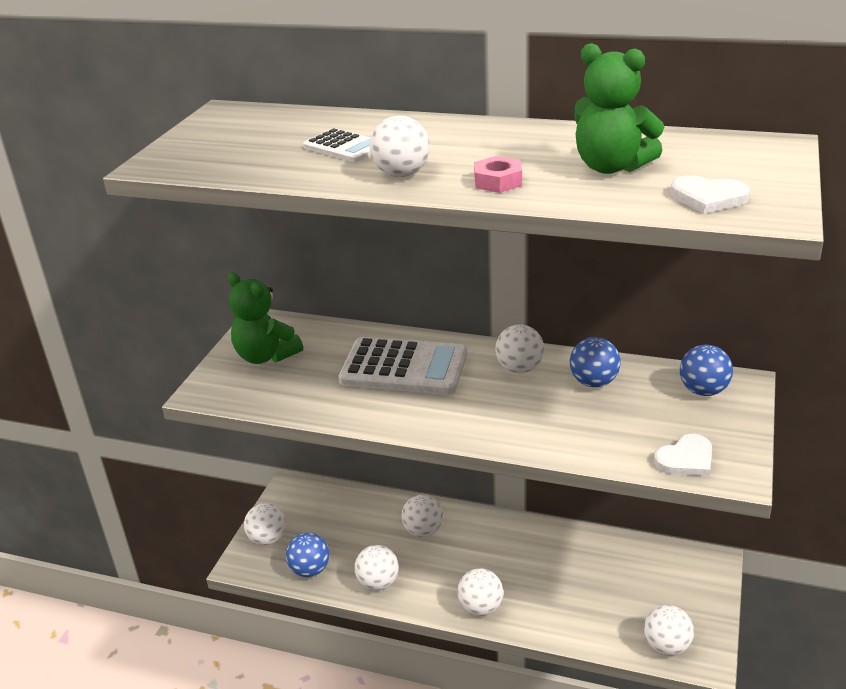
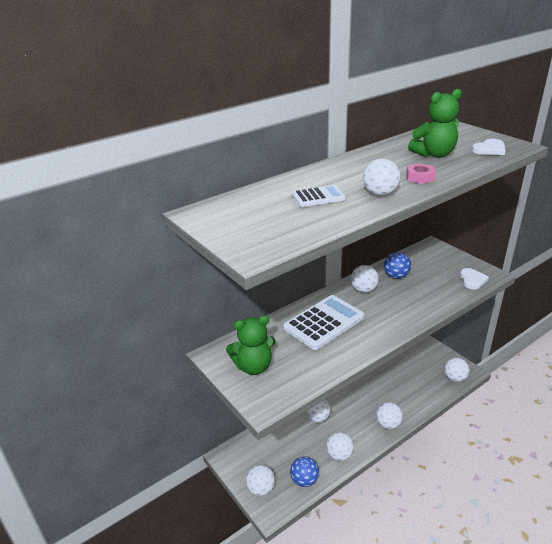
camera: 55 degrees left, 0 degrees up
blue ball [680,345,733,396] -> none

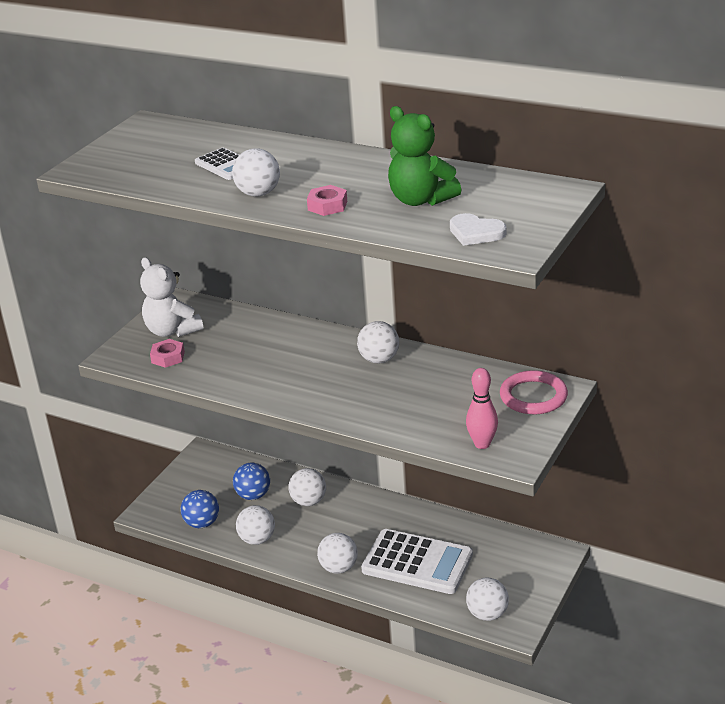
camera: 65 degrees right, 0 degrees up
green teddy bear [226,315,275,375] -> white teddy bear [140,257,203,337]
white ball [246,465,275,496] -> none
white calculator [283,295,364,350] -> white calculator moved to [361,529,473,594]
blue ball [384,252,411,279] -> blue ball moved to [233,462,270,500]
white heart [460,268,489,290] -> pink bowling pin [466,368,498,449]
none -> pink nut [150,339,185,368]
none -> pink ring [500,370,568,414]

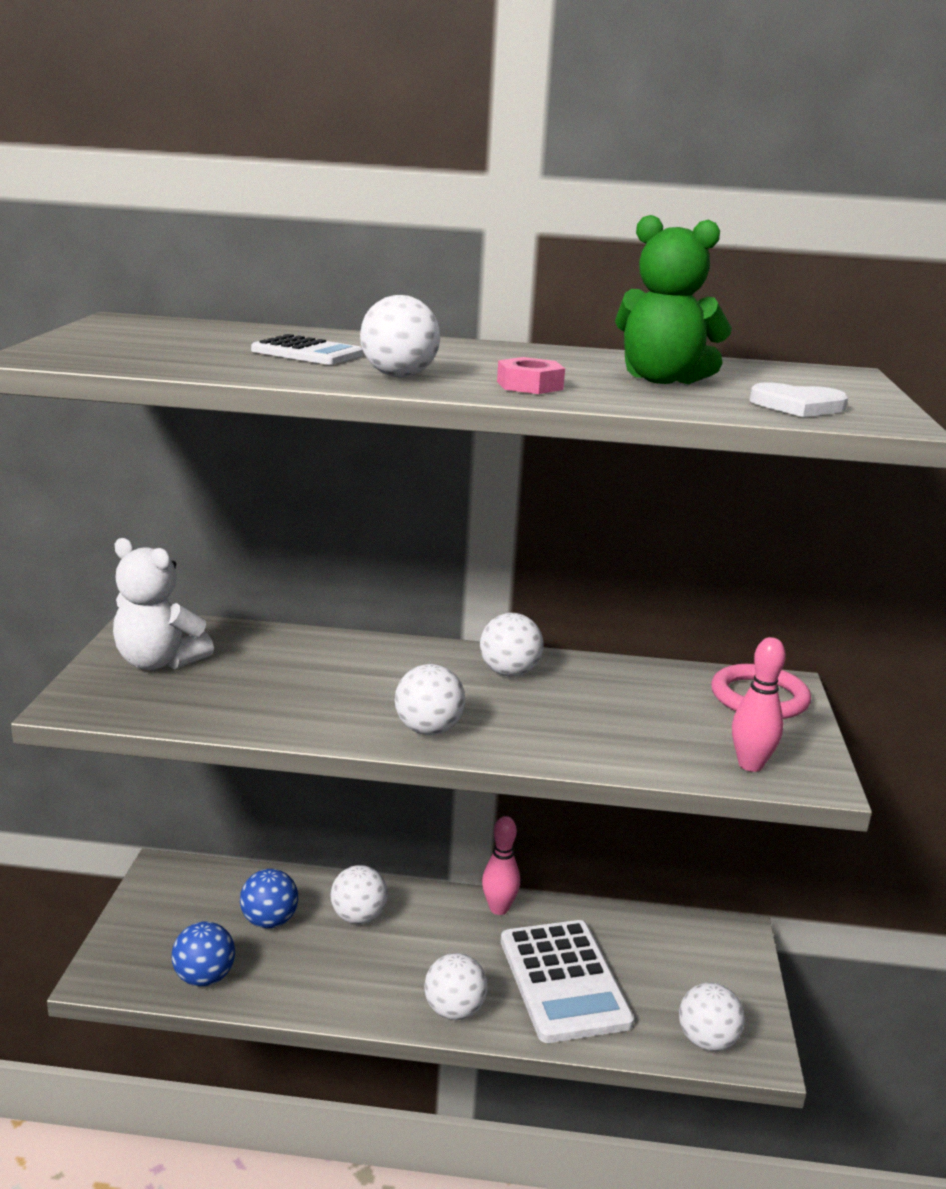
camera: 25 degrees left, 10 degrees down
pink nut [150,339,185,368] -> none
white ball [236,505,275,545] -> white ball moved to [395,664,465,735]
white calculator [361,529,473,594] -> white calculator turned 75 degrees clockwise [501,920,634,1043]
none -> pink bowling pin [482,816,520,915]

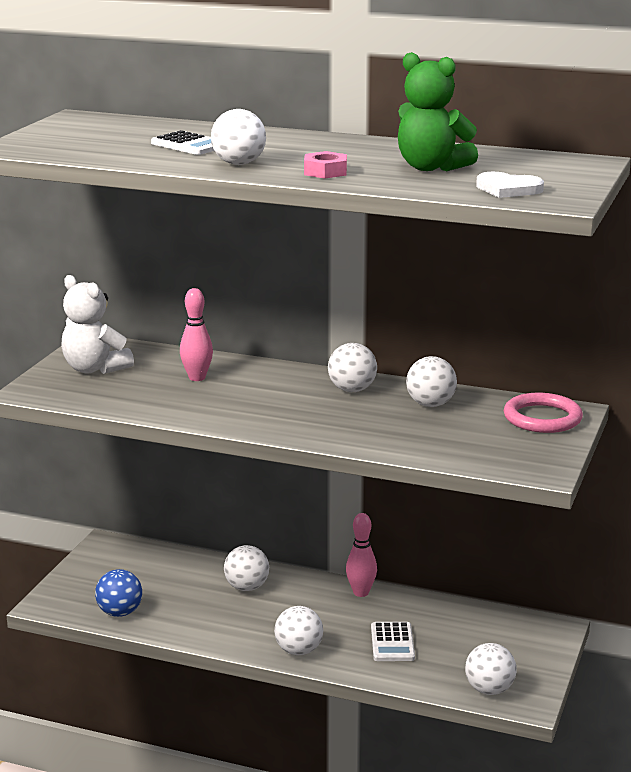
camera: 15 degrees right, 0 degrees up
blue ball [240,869,298,929] -> none
white ball [395,664,465,735] -> white ball moved to [406,356,457,407]
white calculator [501,920,634,1043] -> white calculator [371,622,415,661], size x0.53
pink bowling pin [732,637,786,772] -> pink bowling pin moved to [180,288,213,381]

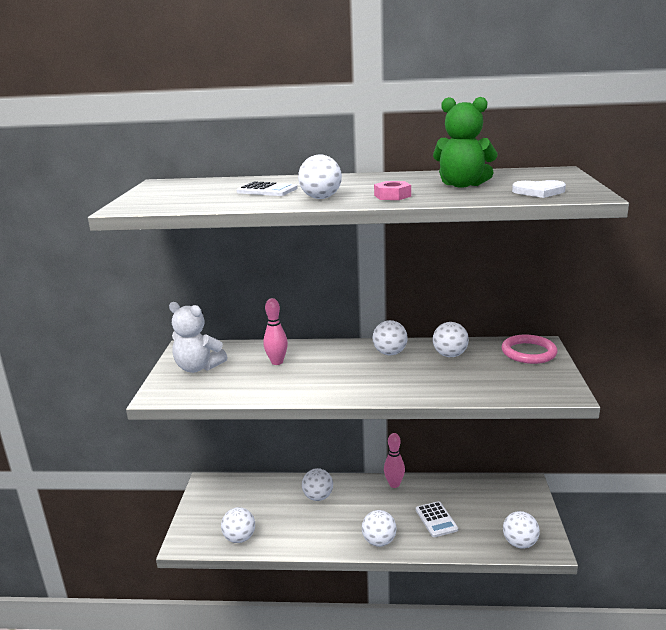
camera: 15 degrees left, 0 degrees up
blue ball [95,569,142,617] -> white ball [221,507,255,543]

